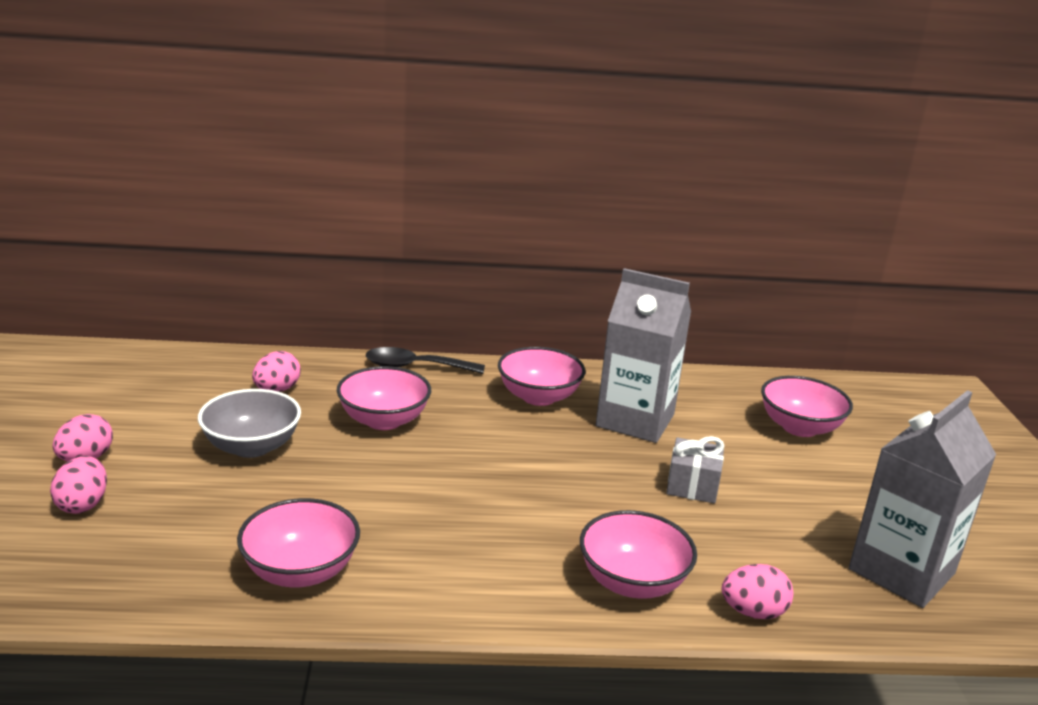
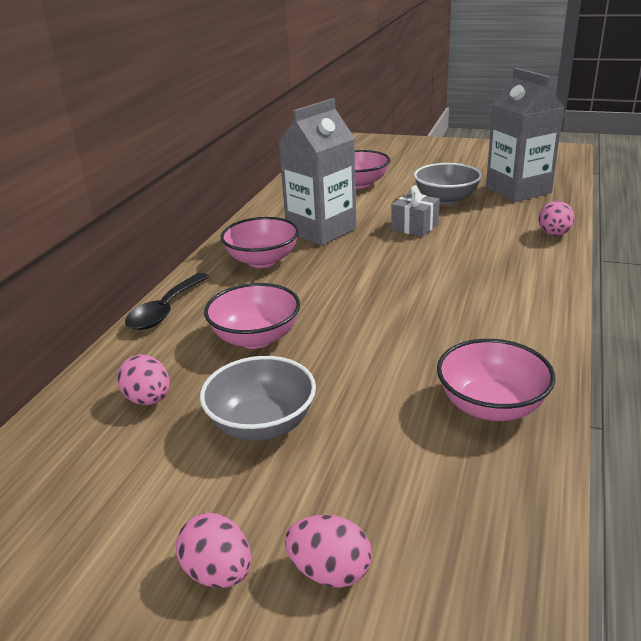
camera: 65 degrees left, 5 degrees up
pink bowl [580,510,697,599] -> none
none -> grey bowl [414,163,482,205]

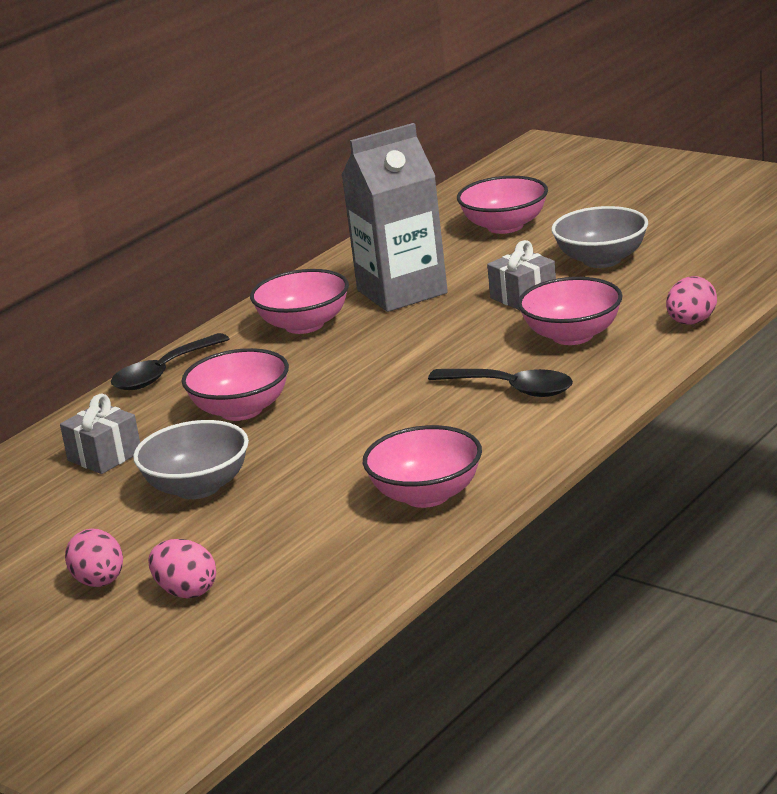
camera: 20 degrees right, 5 degrees down
pink egg [117,355,170,405] -> grey gift [60,393,140,474]
grey carton [486,68,564,202] -> none
none -> black spoon [428,369,573,397]
none -> pink bowl [518,277,623,345]

